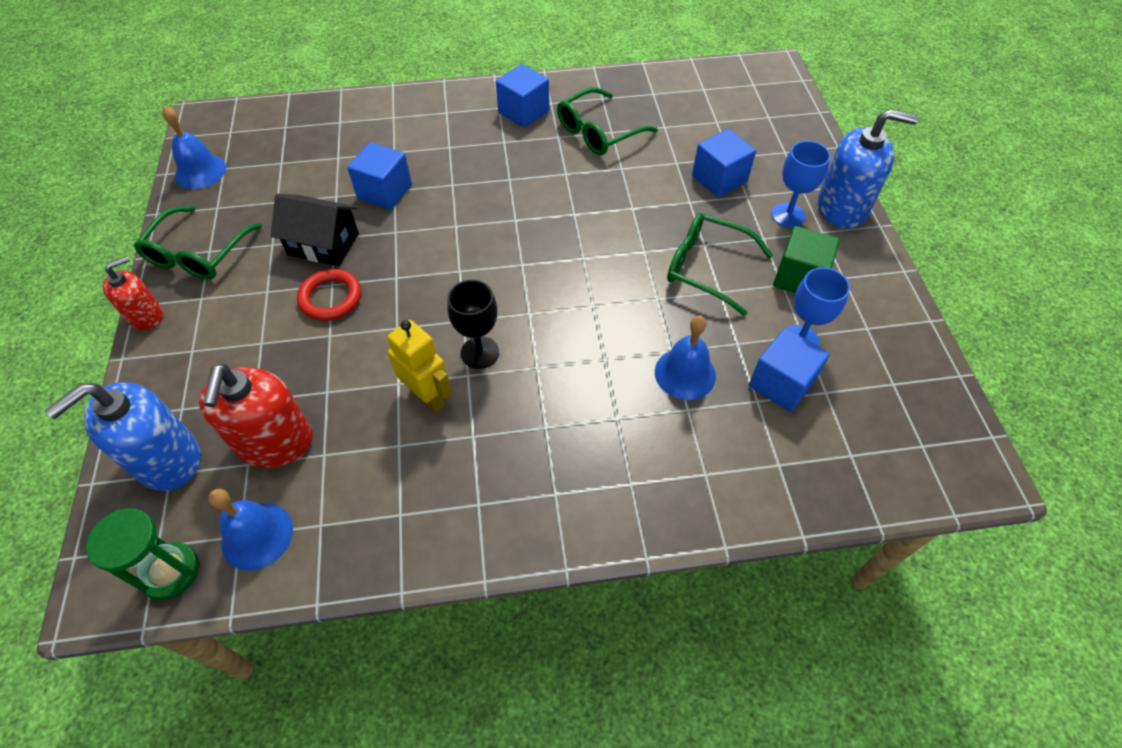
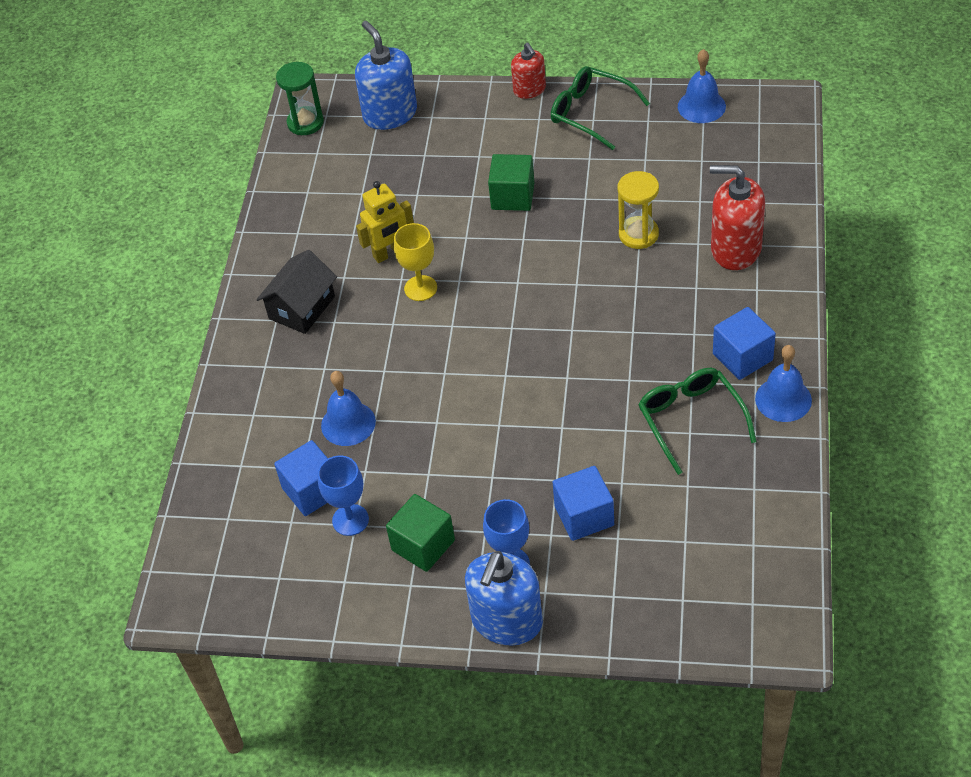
camera: 110 degrees right, 5 degrees down
red soap dispenser [199,364,313,468] -> red soap dispenser moved to [710,165,765,270]
blue bell [208,489,293,571] -> blue bell moved to [755,345,812,422]
black house [271,194,359,266] -> black house moved to [256,250,337,334]
red ring [297,269,361,321] -> green cube [488,154,534,211]
blue cube [347,142,412,210] -> yellow hourglass [618,171,659,249]
black goblet [447,280,499,369] -> yellow goblet [394,223,437,301]
green glasses [667,213,773,316] -> none

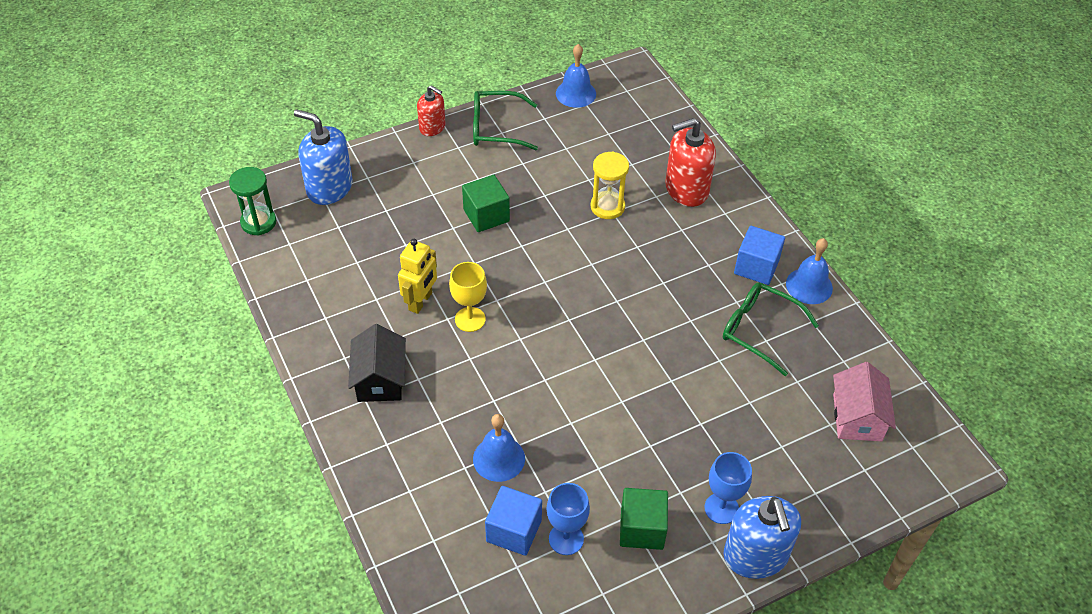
camera: 40 degrees left, 0 degrees up
blue cube [553,466,614,541] -> none
none -> pink house [833,362,896,441]

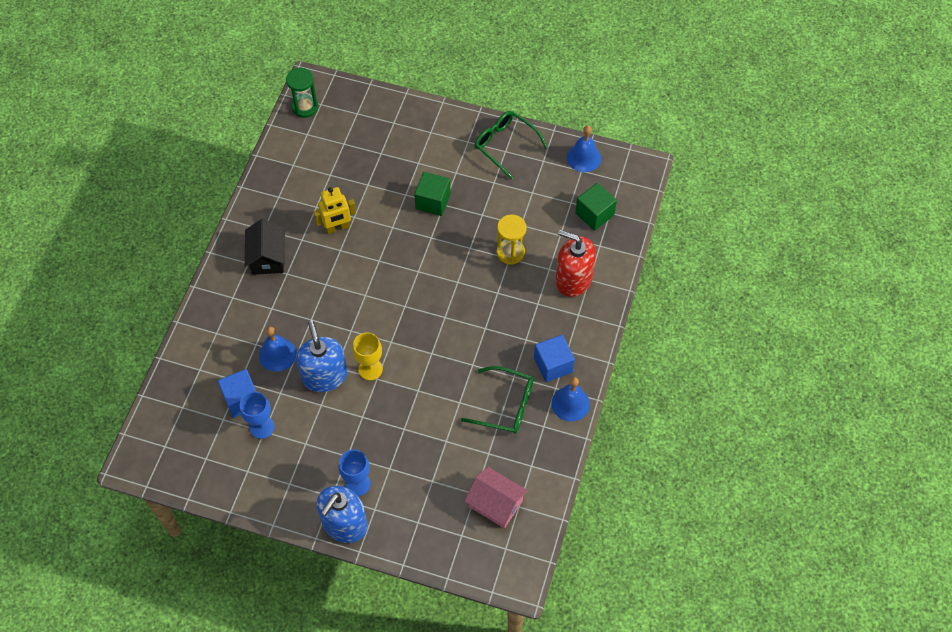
camera: 45 degrees right, 10 degrees up
blue soap dispenser [294,109,353,205] -> blue soap dispenser moved to [296,320,347,392]
black house [348,324,406,402] -> black house turned 45 degrees counterclockwise [245,219,285,275]
red soap dispenser [417,85,446,136] -> none
yellow goblet [449,262,487,332] -> yellow goblet moved to [352,332,383,380]
green cube [620,488,668,550] -> green cube moved to [575,183,617,231]
green glasses [723,282,819,376] -> green glasses turned 120 degrees clockwise [461,366,533,434]
pink house [833,362,896,441] -> pink house turned 75 degrees clockwise [464,467,528,528]

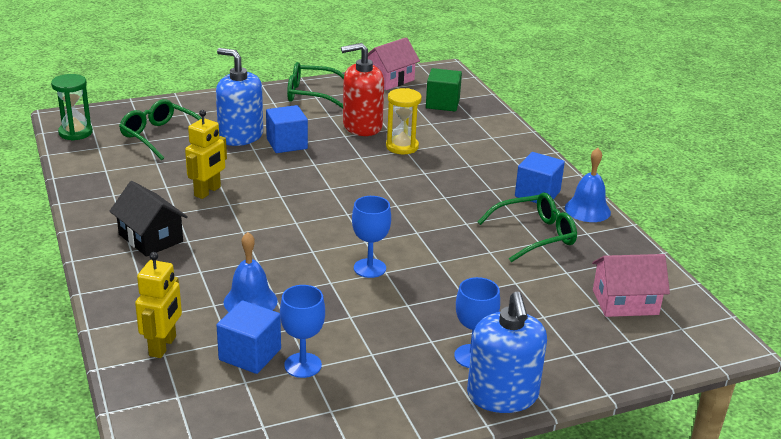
camera: 40 degrees left, 30 degrees down
blue soap dispenser [296,320,347,392] -> blue soap dispenser moved to [216,48,263,146]
yellow goblet [352,332,383,380] -> blue goblet [352,196,391,278]
green cube [414,172,451,216] -> blue cube [266,105,308,153]
red soap dispenser [556,230,596,297] -> red soap dispenser moved to [341,43,384,136]
blue bell [567,125,601,172] -> pink house [368,37,420,90]
none -> green glasses [119,99,202,160]
none -> yellow robot [135,252,182,358]

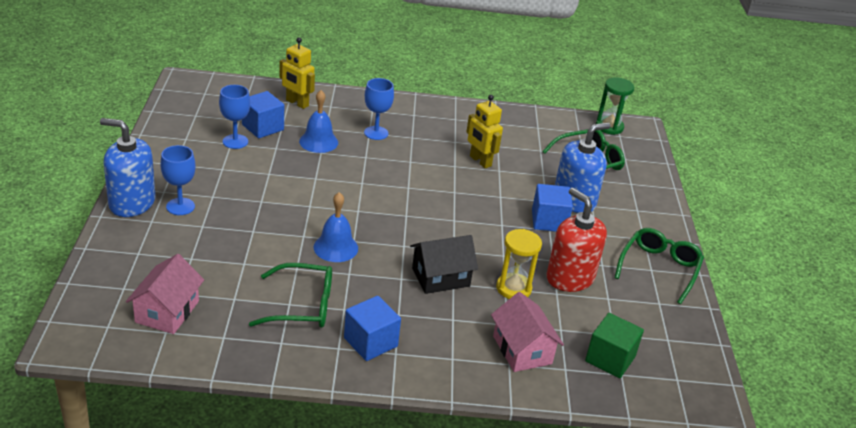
camera: 110 degrees right, 5 degrees up
black house [110,181,188,257] -> black house moved to [410,235,478,294]
red soap dispenser [341,43,384,136] -> red soap dispenser turned 45 degrees counterclockwise [547,188,607,292]
blue goblet [352,196,391,278] -> blue goblet moved to [364,78,394,140]
pink house [368,37,420,90] -> pink house moved to [491,292,564,372]
green glasses [478,192,577,262] -> green glasses turned 90 degrees counterclockwise [249,263,332,328]
blue bell [565,148,611,222] -> blue bell moved to [314,192,358,262]

